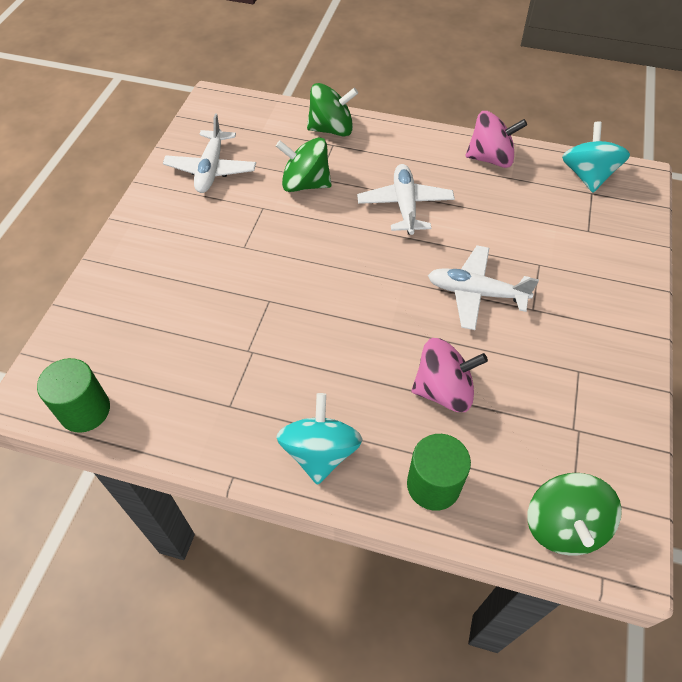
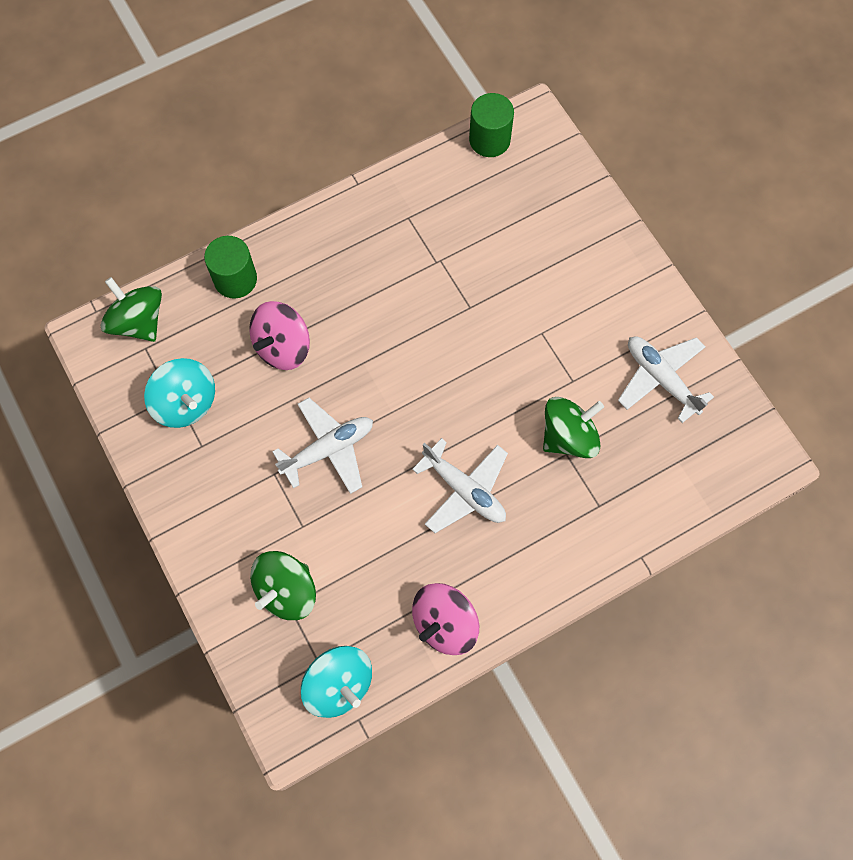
camera: 135 degrees right, 15 degrees up
turquoise spinning top [277,393,363,485] -> turquoise spinning top moved to [144,358,215,428]
green spinning top [307,83,358,137] -> green spinning top moved to [250,551,316,620]

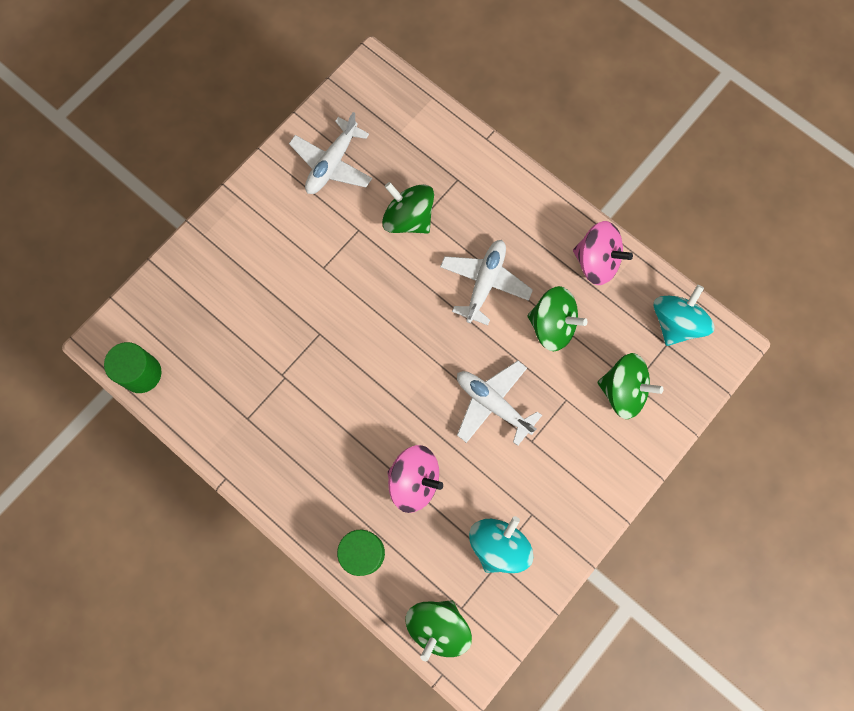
camera: 110 degrees left, 5 degrees up
none -> green spinning top [527,286,588,351]

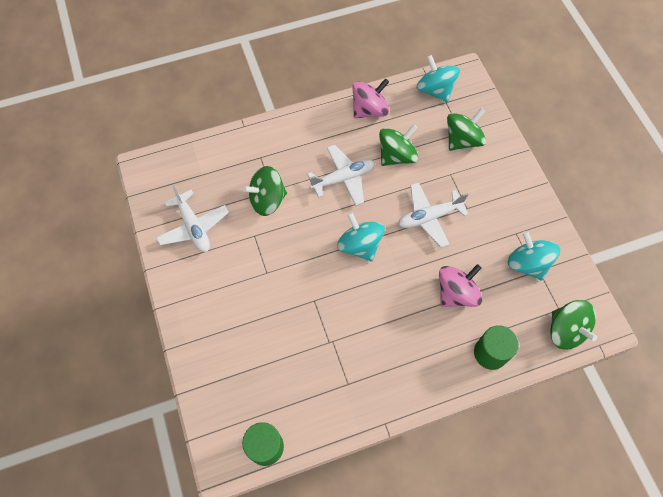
camera: 60 degrees left, 10 degrees down
white plane [440,240,533,325] -> white plane turned 105 degrees clockwise [307,145,375,206]
none -> turquoise spinning top [337,212,385,261]

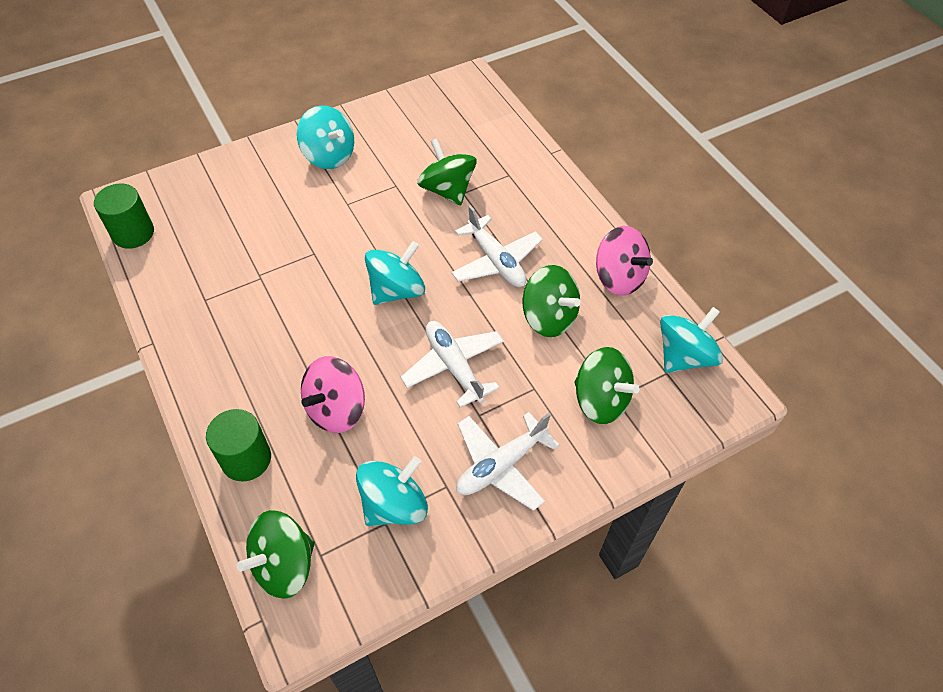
camera: 80 degrees right, 10 degrees down
white plane [156,186,229,252] -> white plane moved to [456,412,560,511]
pink spinning top [439,264,482,307] -> pink spinning top turned 90 degrees clockwise [301,356,365,433]
none -> turquoise spinning top [297,105,354,169]

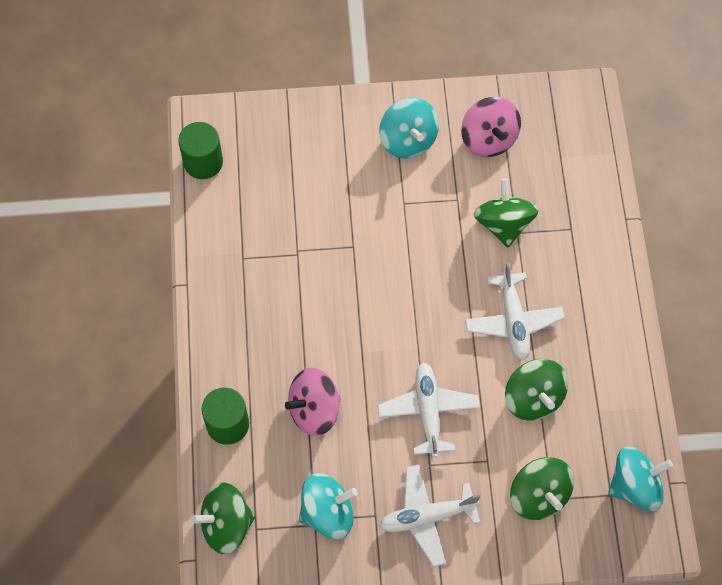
camera: 25 degrees right, 10 degrees up
turquoise spinning top [365,241,425,305] -> none
pink spinning top [596,226,653,296] -> pink spinning top moved to [461,97,521,157]

